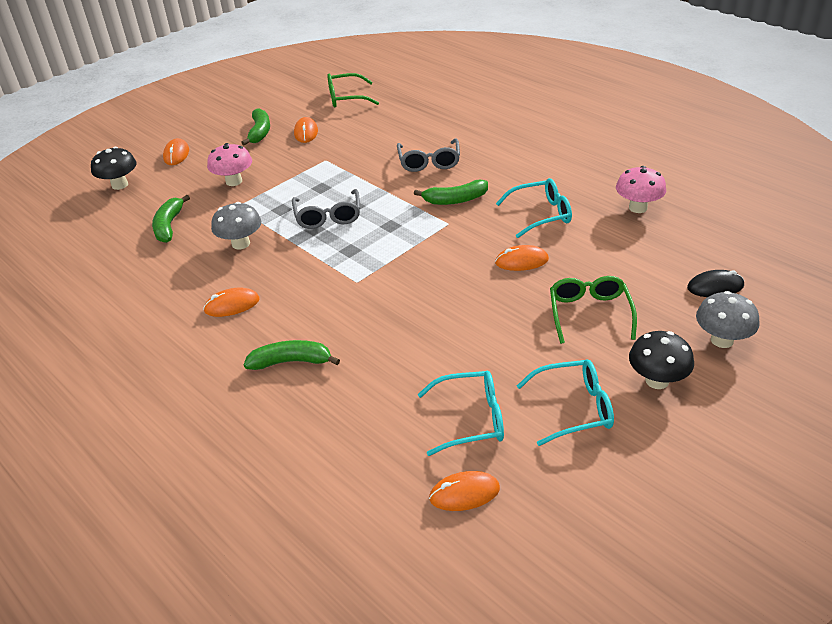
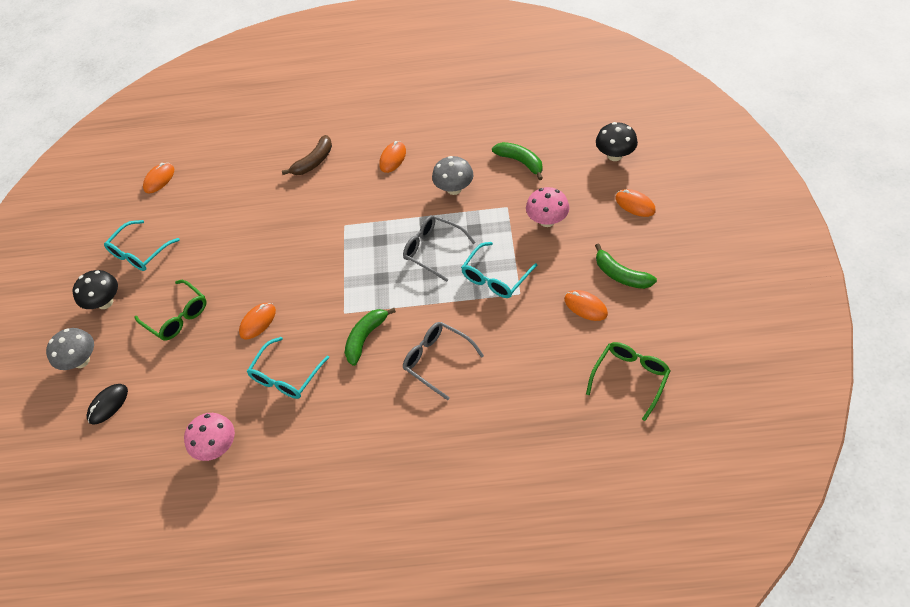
camera: 135 degrees right, 15 degrees up
green banana [244,340,340,370] -> brown banana [282,135,332,175]
turquoise glasses [418,371,504,456] -> turquoise glasses moved to [461,242,537,298]

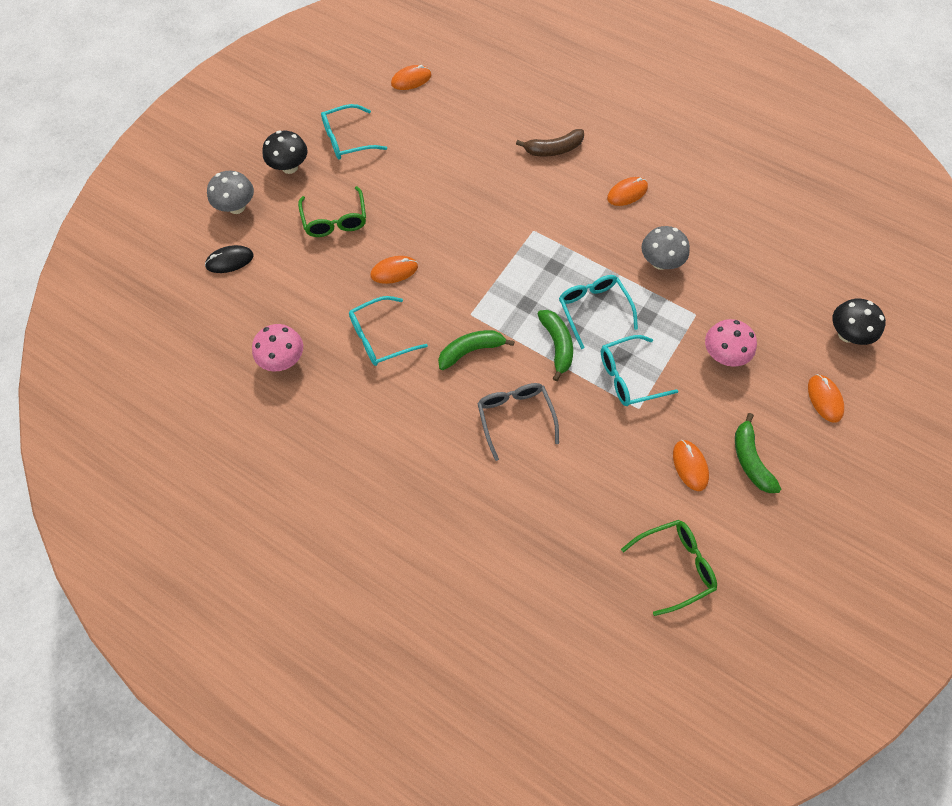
camera: 30 degrees right, 10 degrees up
grey glasses [403,215,475,282] -> turquoise glasses [559,275,638,349]
green banana [492,142,543,180] -> green banana moved to [537,310,573,381]

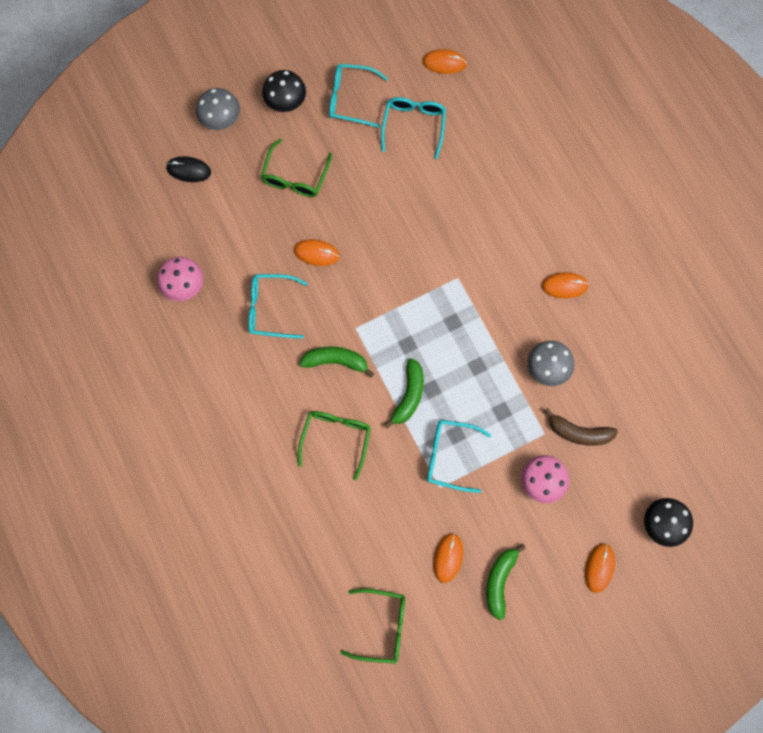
camera: 30 degrees right, 10 degrees up
grey glasses [477,383,559,461] -> green glasses [298,411,371,480]
brown banana [516,129,584,156] -> brown banana moved to [544,408,618,446]
turquoise glasses [559,275,638,349] -> turquoise glasses moved to [381,97,446,159]

